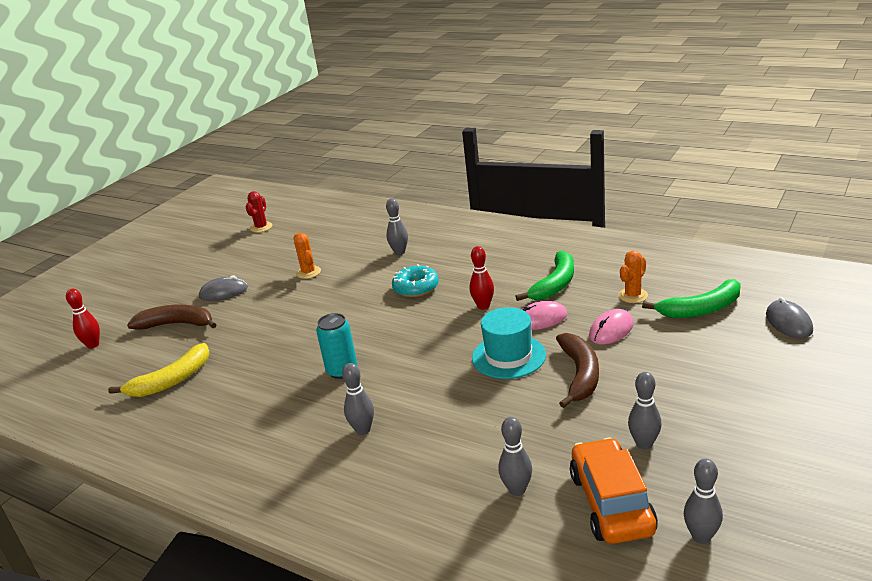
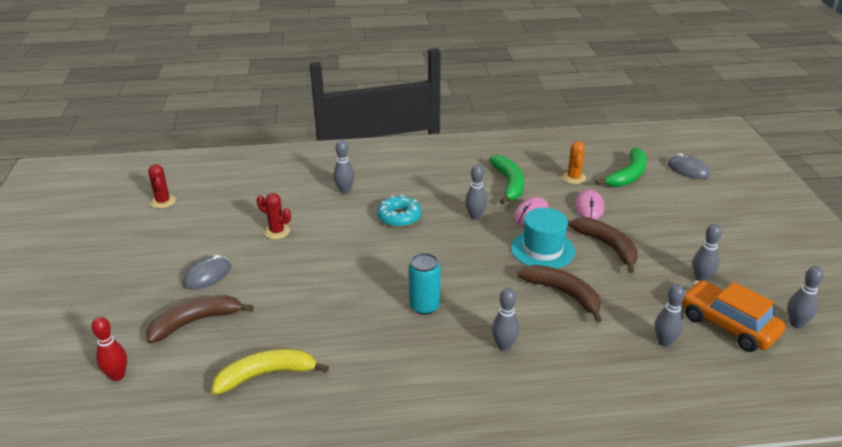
camera: 40 degrees left, 5 degrees up
yellow banana [108,343,210,397] -> yellow banana turned 120 degrees counterclockwise [212,349,329,395]
orange cactus [294,233,321,279] -> red cactus [257,193,291,239]
red bowling pin [469,246,494,310] -> grey bowling pin [465,164,487,220]
none -> brown banana [517,265,602,322]

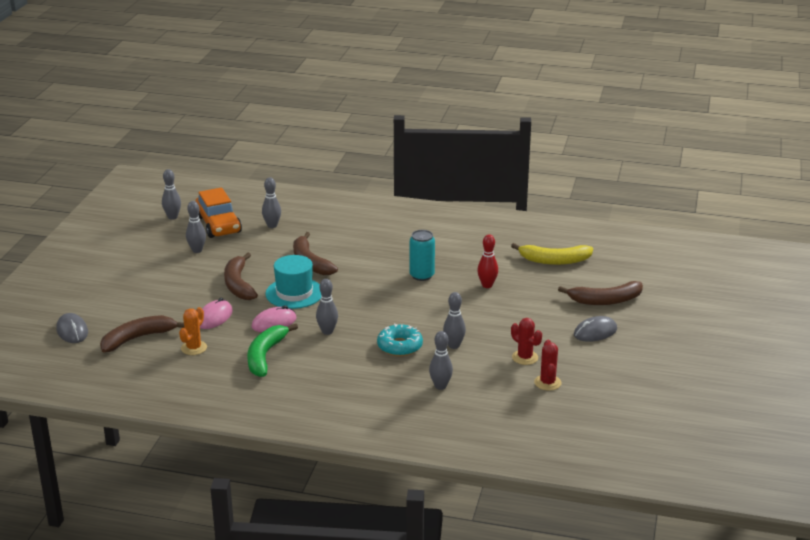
camera: 160 degrees left, 5 degrees down
red bowling pin [92,317,127,381] -> red bowling pin moved to [477,234,498,288]
red cactus [148,164,176,208] -> red cactus moved to [534,340,561,391]
grey bowling pin [492,288,519,351] -> grey bowling pin moved to [443,292,466,349]
green banana [595,148,647,187] -> brown banana [100,315,184,353]

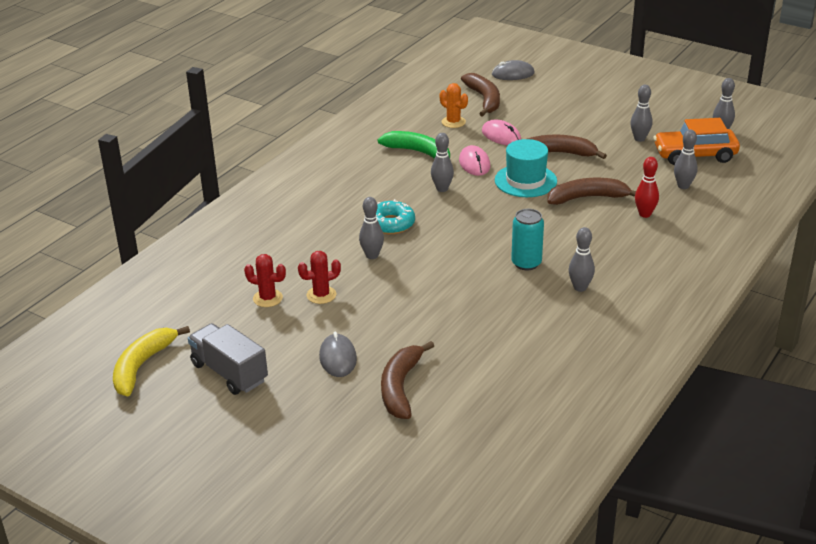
camera: 110 degrees right, 5 degrees up
grey bowling pin [429,331,453,390] -> grey bowling pin moved to [569,227,595,292]
red bowling pin [477,234,498,288] -> red bowling pin moved to [635,157,659,218]
yellow banana [511,243,593,265] -> yellow banana moved to [113,326,190,396]
none -> grey truck [188,323,268,395]

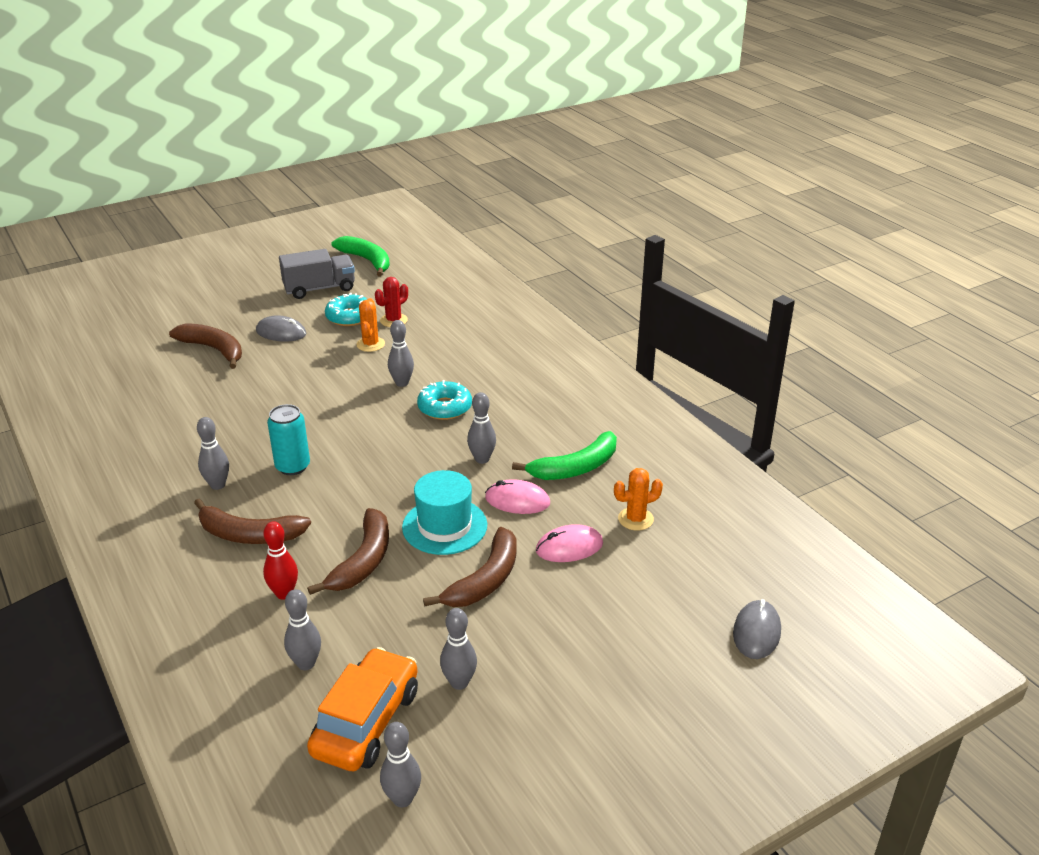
camera: 115 degrees right, 0 degrees up
yellow banana [113,326,190,396] -> green banana [332,236,390,276]
red cactus [298,251,341,304] -> orange cactus [356,298,385,352]
brown banana [461,73,500,117] -> brown banana moved to [194,499,311,544]
none -> turquoise donut [325,293,368,326]

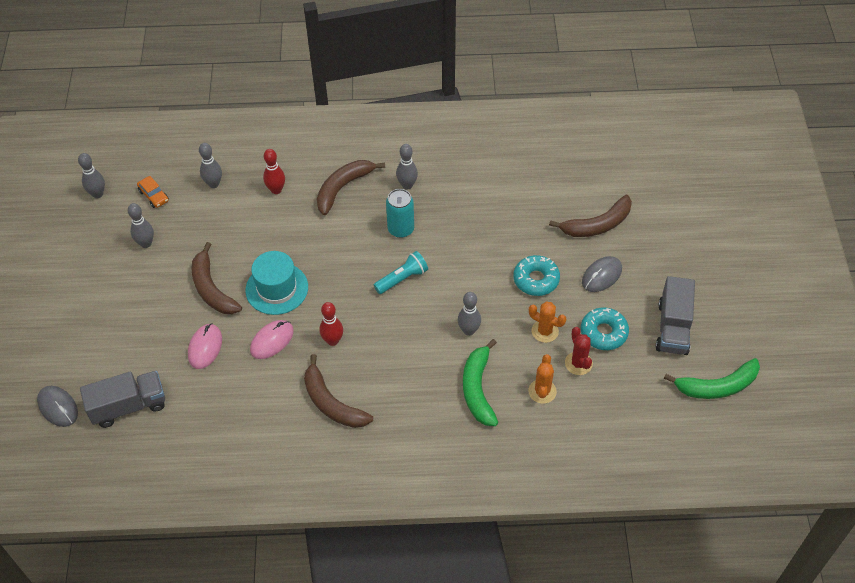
camera: 120 degrees right, 20 degrees up
brown banana [307,508,389,595] -> brown banana moved to [304,354,373,428]
orange car [307,647,418,771] -> orange car [137,176,169,208], size x0.48
turquoise donut [417,380,472,420] -> turquoise donut moved to [513,255,560,296]
grey bowling pin [467,392,496,464] -> red bowling pin [319,302,343,346]
green banana [512,431,617,480] -> green banana moved to [463,339,498,426]
orange cactus [614,468,663,531] -> orange cactus moved to [528,354,557,404]
none -> grey truck [80,371,165,428]
none -> turquoise flashlight [374,251,428,294]

